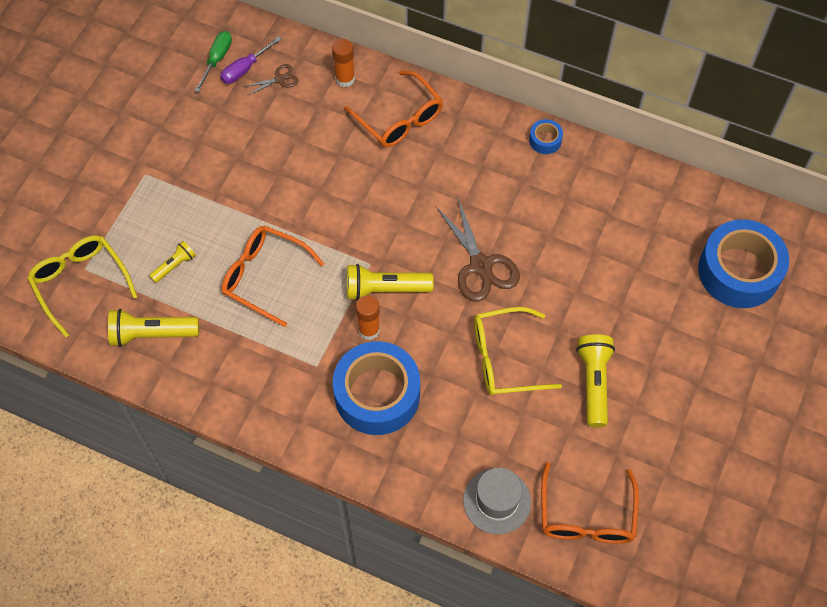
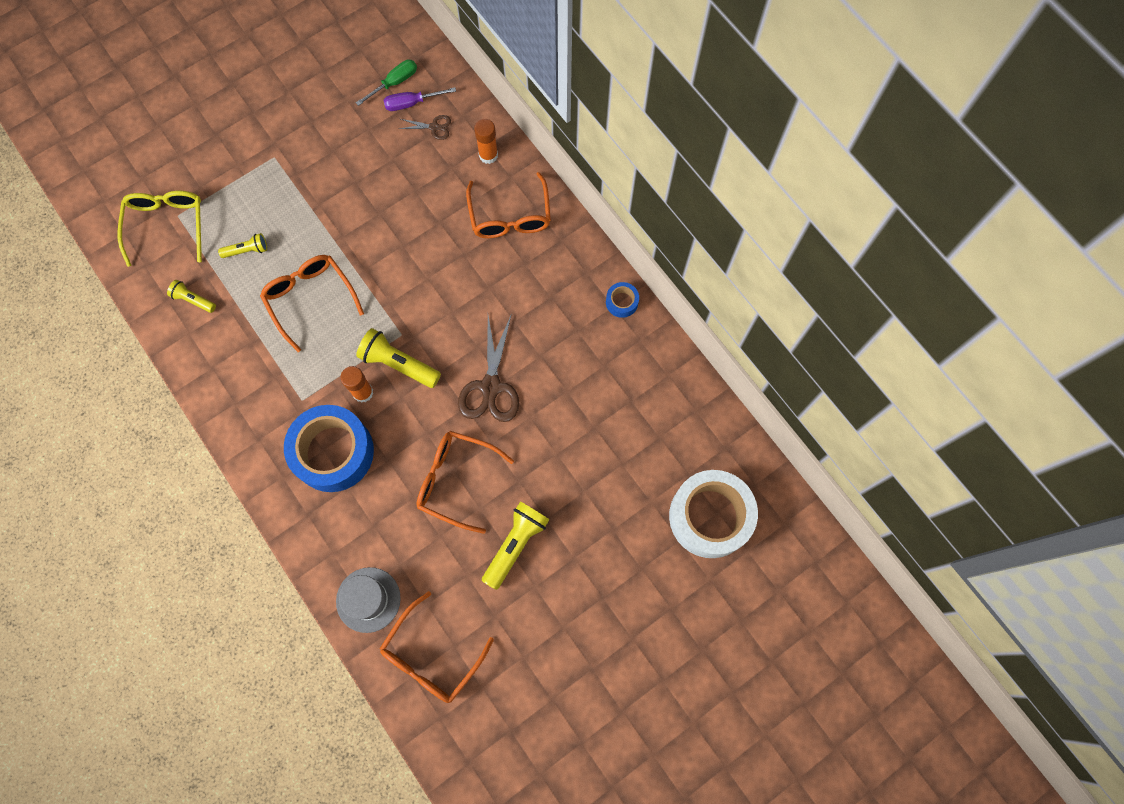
camera: 30 degrees right, 10 degrees up
yellow flashlight [108,309,199,347] -> yellow flashlight [167,280,216,313], size x0.57
yellow glasses [474,307,562,396] -> orange glasses [416,431,514,534]
blue tape [698,219,789,308] -> white tape [669,470,758,558]

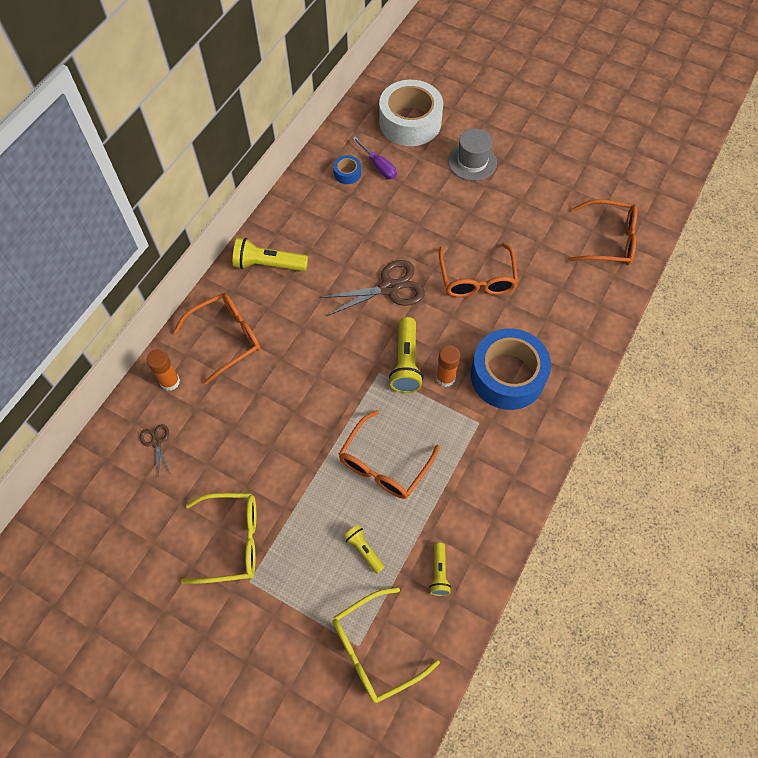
camera: 115 degrees left, 10 degrees down
grey hat [336,567,401,633] -> grey hat moved to [448,128,497,181]
green screwdriver [356,60,417,106] -> none
purple screwdriver [384,87,456,111] -> purple screwdriver moved to [352,137,397,179]
yellow flashlight [482,502,549,590] -> yellow flashlight moved to [233,238,308,271]
blue tape [606,282,639,318] -> blue tape moved to [333,155,361,184]
none -> yellow glasses [181,493,256,584]

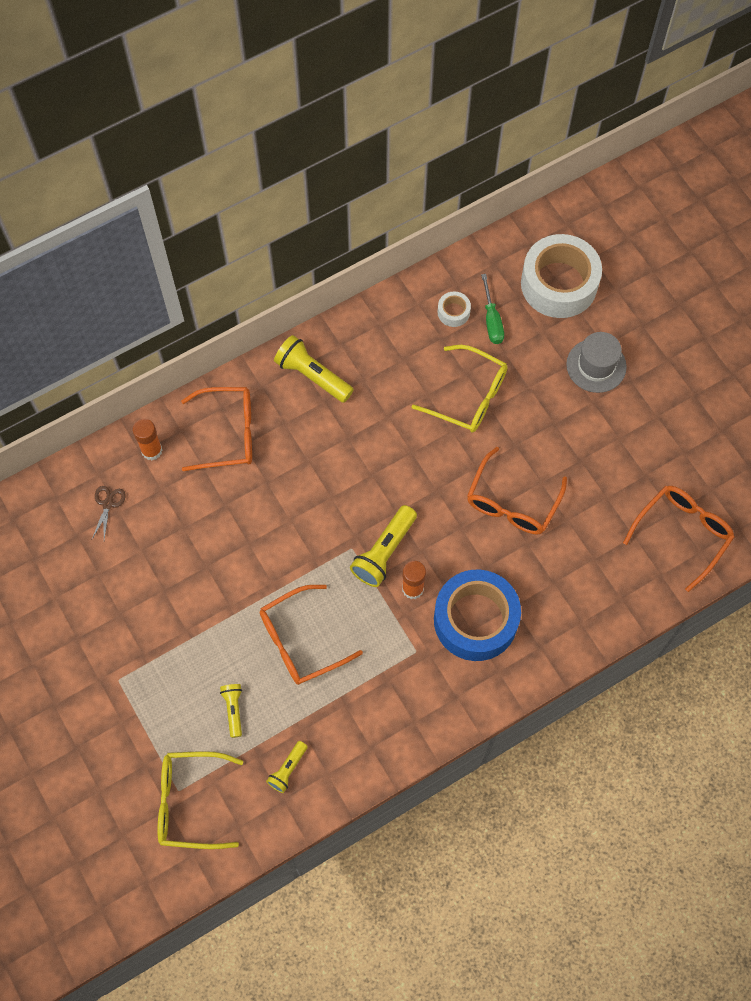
camera: 30 degrees right, 5 degrees up
yellow glasses [181,493,256,584] -> yellow glasses moved to [411,345,508,432]
brown scissors [319,260,425,316] -> none
blue tape [333,155,361,184] -> white tape [437,292,471,327]
purple screwdriver [352,137,397,179] -> green screwdriver [481,274,504,344]
orange glasses [568,199,637,265] -> orange glasses turned 90 degrees counterclockwise [623,486,735,592]

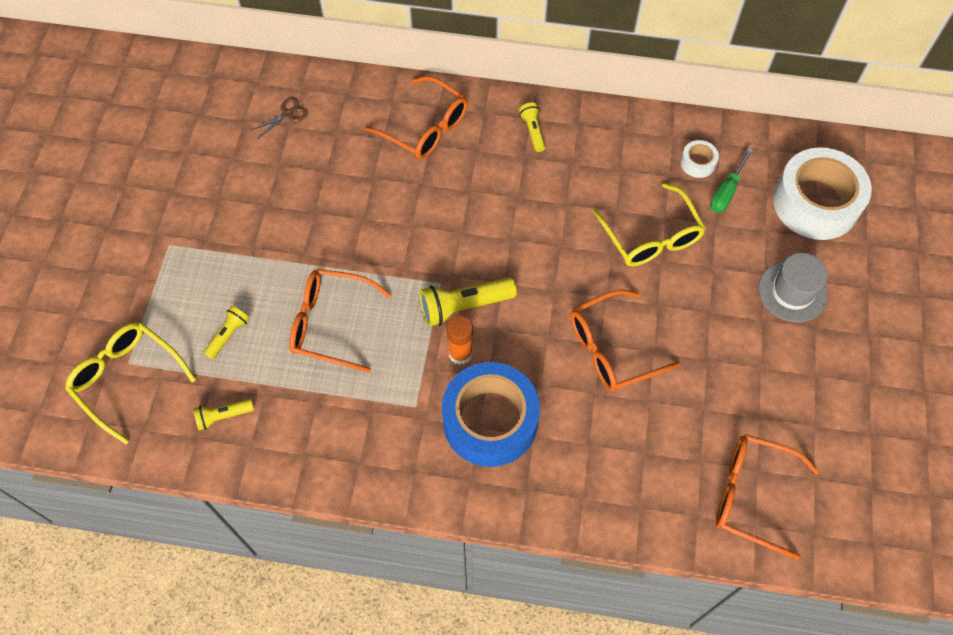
camera: 40 degrees right, 5 degrees down
orange glue stick [133,419,162,460] -> none
yellow flashlight [274,335,354,403] -> yellow flashlight [519,102,545,152], size x0.57
orange glasses [623,486,735,592] -> orange glasses turned 150 degrees counterclockwise [716,434,819,560]

